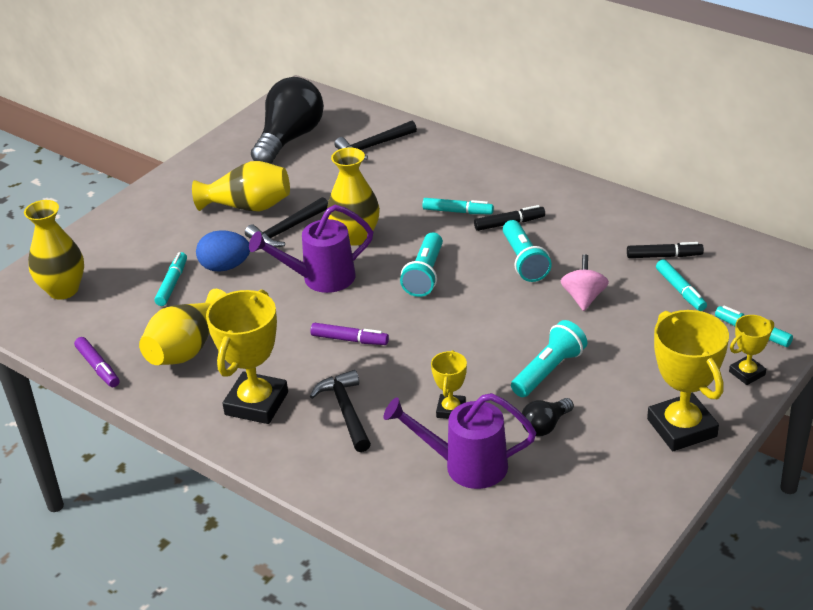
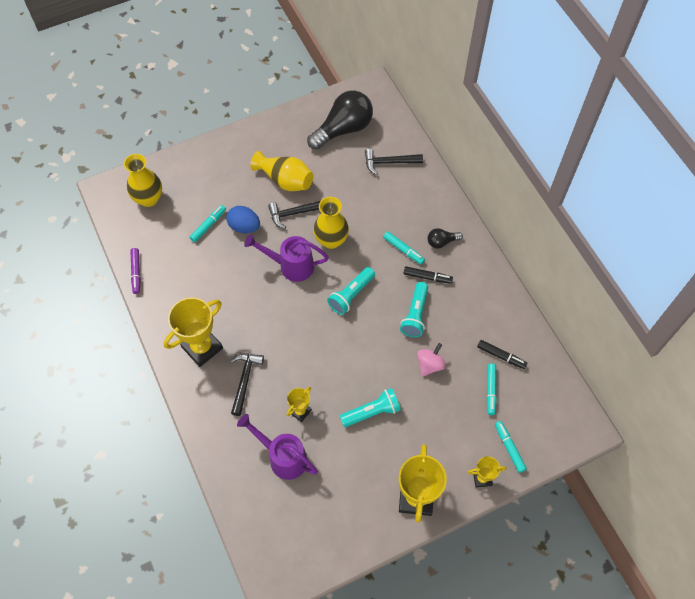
camera: 25 degrees right, 25 degrees up
yellow vase [139,289,226,365] -> none
purple marker [310,323,389,345] -> none
black light bulb [522,398,574,436] -> black light bulb moved to [428,228,463,249]

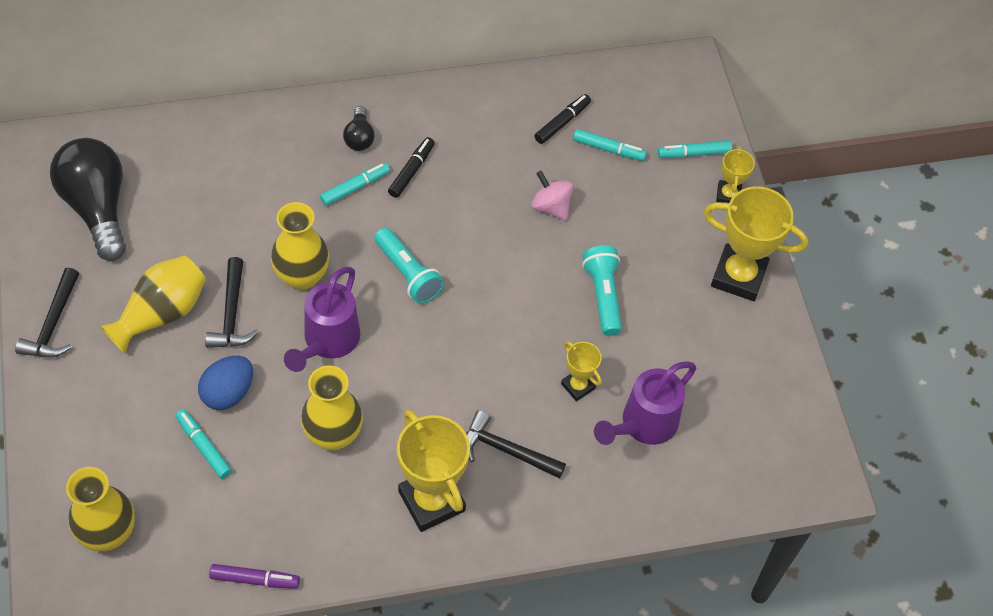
camera: 80 degrees left, 5 degrees down
black hammer [365,148,423,175] -> black hammer moved to [15,267,79,358]
turquoise flashlight [400,282,428,337] -> none
none -> yellow vase [301,365,363,450]

